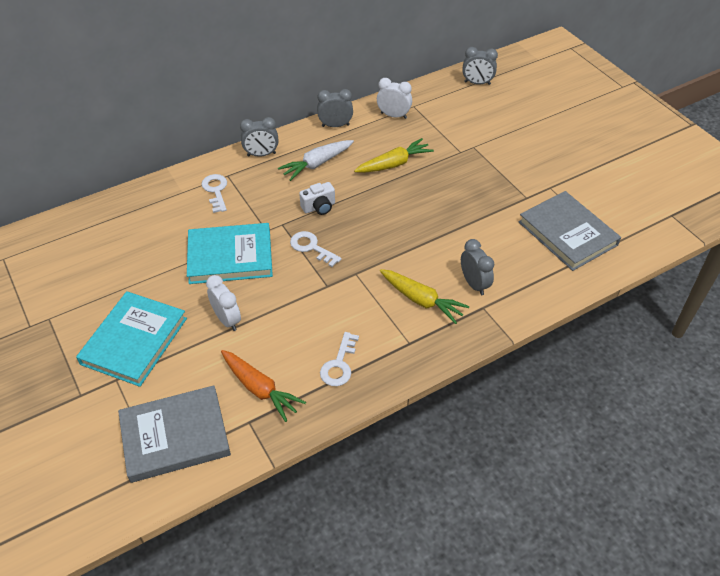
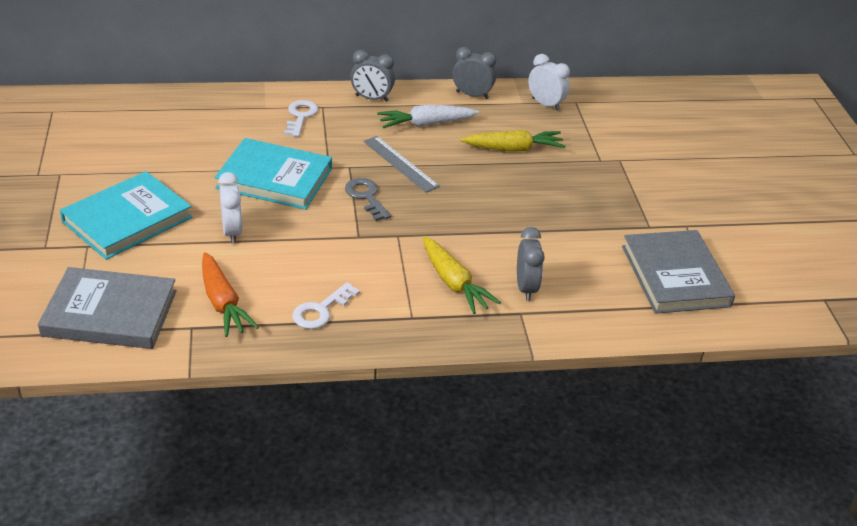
camera: 20 degrees right, 10 degrees down
white key [290,231,341,267] -> grey key [345,178,391,221]
white camera [299,182,335,215] -> grey ruler [363,136,440,192]
grey clock [462,47,498,85] -> none

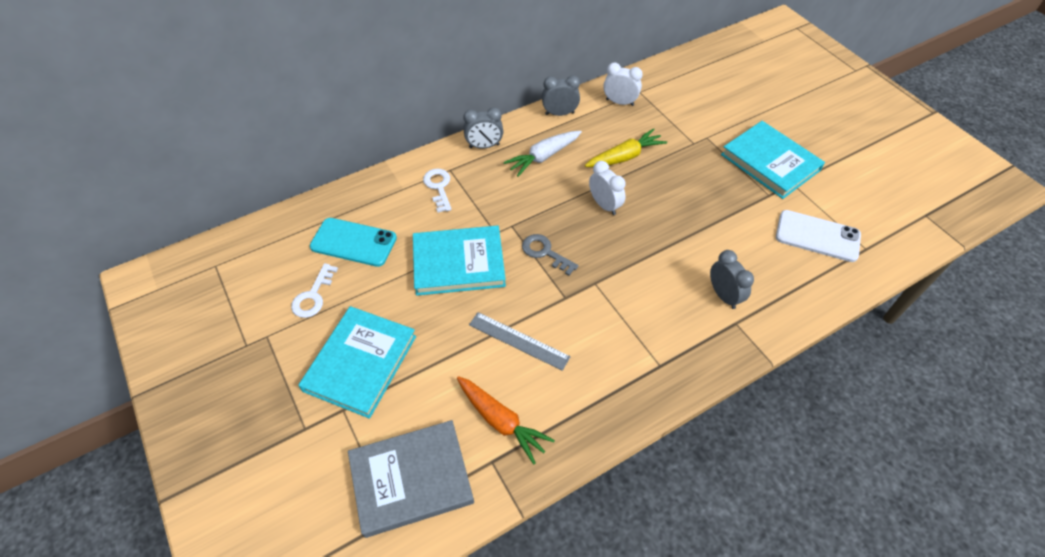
camera: 20 degrees left, 15 degrees up
white clock [218,172,243,244] -> white clock moved to [589,161,626,215]
white key [292,282,360,329] -> white key moved to [291,263,338,318]
grey ruler [363,136,440,192] -> grey ruler moved to [469,312,571,371]
yellow carrot [423,236,501,314] -> none
grey book [622,230,735,314] -> white phone [776,210,861,262]
none -> turquoise phone [310,218,397,267]
none -> turquoise book [721,121,825,199]

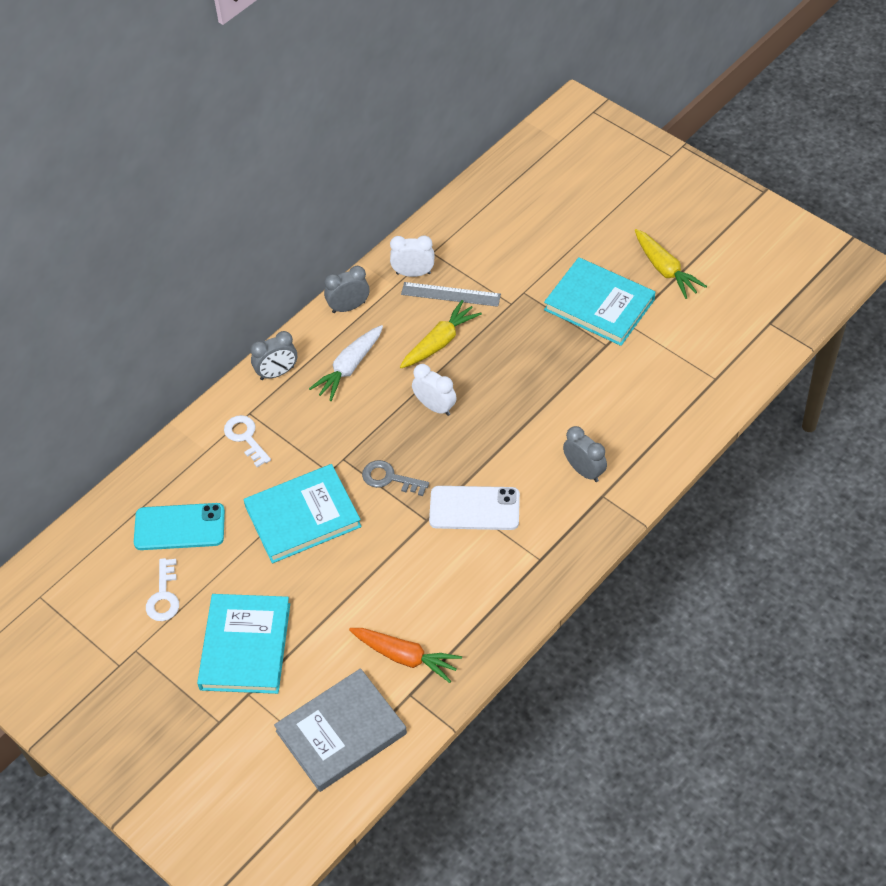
camera: 15 degrees left, 0 degrees up
grey ruler [469,312,571,371] -> grey ruler moved to [401,282,501,307]
white phone [776,210,861,262] -> white phone moved to [429,486,520,530]
none -> yellow carrot [635,229,707,299]

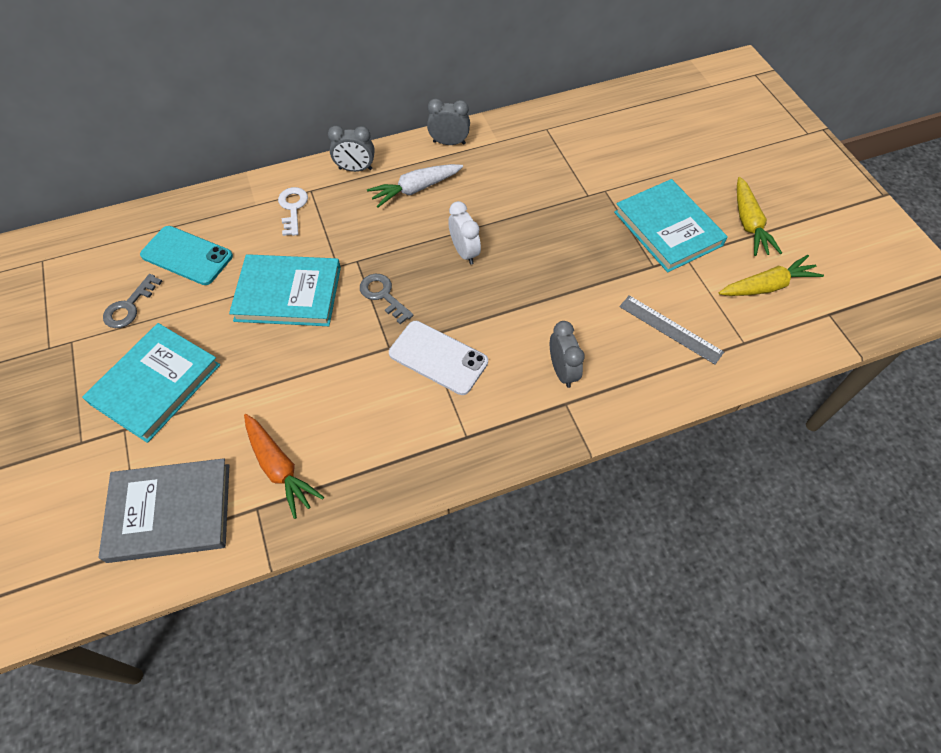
camera: 25 degrees right, 5 degrees up
white key [146,558,179,621] -> grey key [103,274,163,328]
white clock [390,236,434,277] -> none
yellow carrot [400,300,482,368] -> yellow carrot moved to [719,255,824,296]
grey ruler [401,282,501,307] -> grey ruler moved to [619,295,724,364]

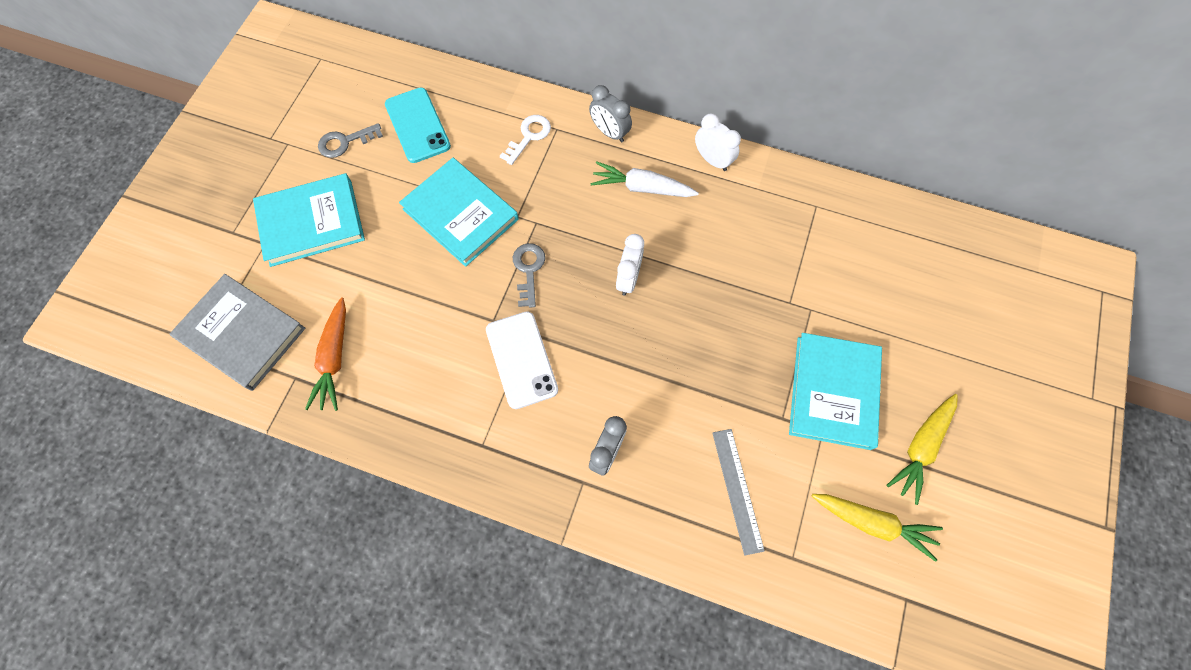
camera: 40 degrees right, 10 degrees up
grey clock [427,99,470,145] -> white clock [695,114,741,171]

